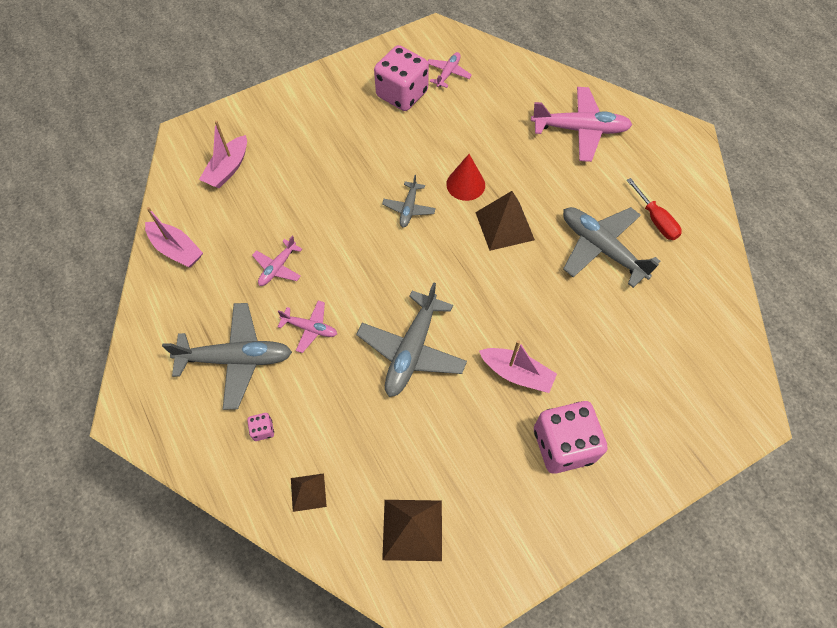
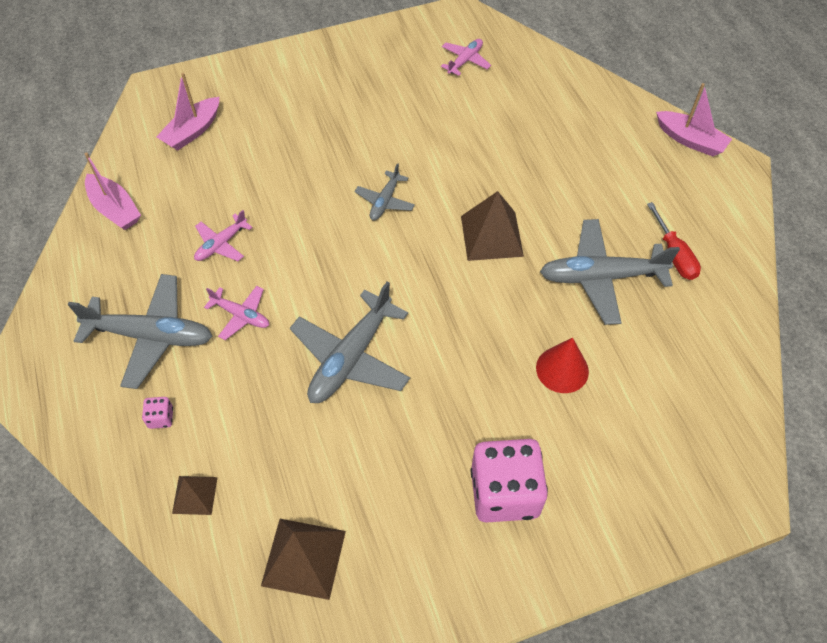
camera: 10 degrees right, 5 degrees down
pink dice [374,45,429,111] -> none
red cone [446,154,485,201] -> red cone moved to [536,338,589,393]
pink boat [479,340,557,393] -> pink boat moved to [656,83,732,156]
pink plane [531,87,632,162] -> none
grey plane [563,207,660,288] -> grey plane turned 60 degrees counterclockwise [540,219,680,325]

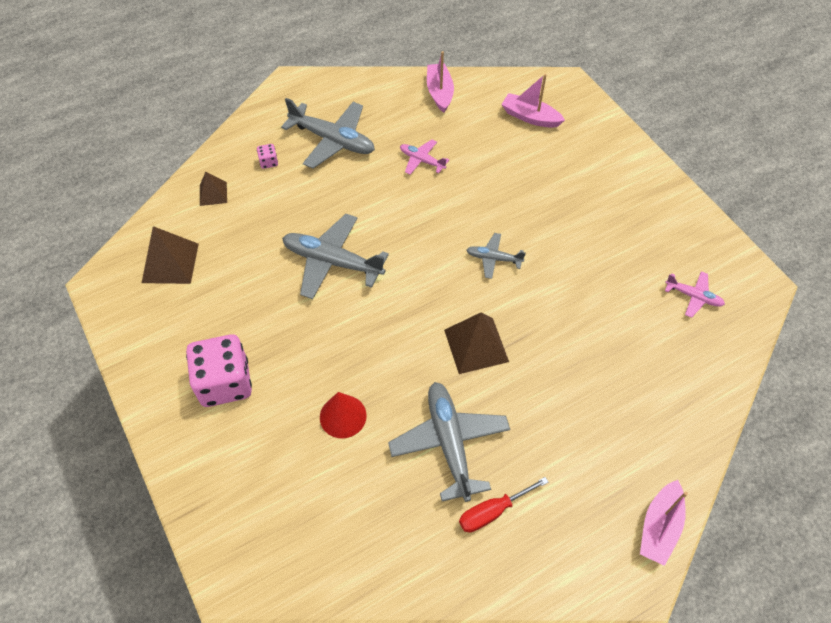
camera: 80 degrees right, 0 degrees up
grey plane [67,274,213,389] -> grey plane turned 60 degrees counterclockwise [281,98,375,169]
pink boat [85,152,141,230] -> pink boat turned 135 degrees clockwise [427,51,454,113]
pink plane [204,286,269,340] -> none

